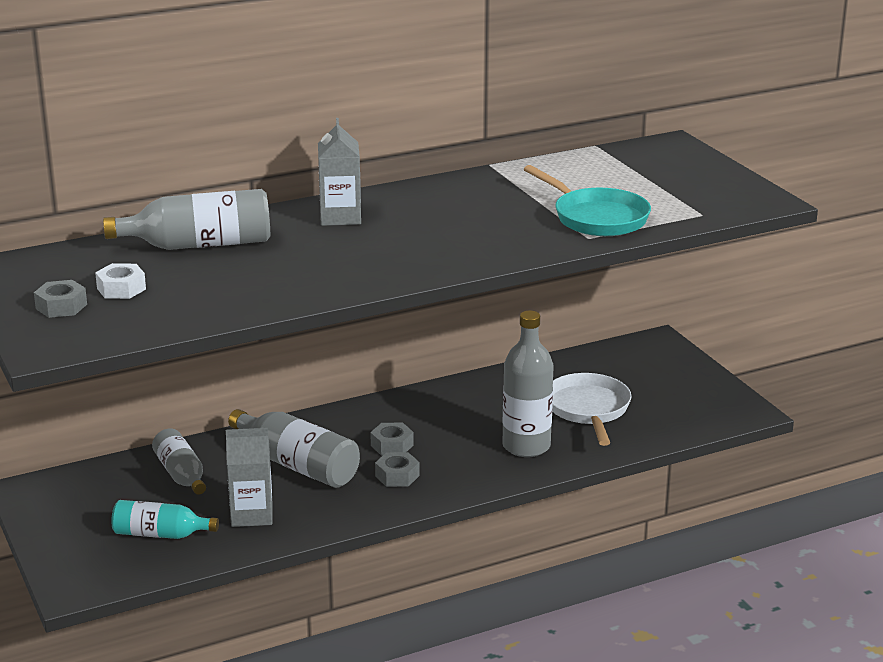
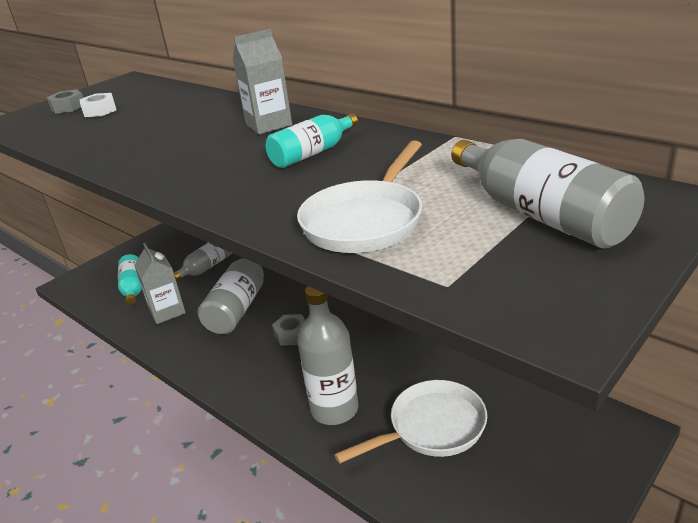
camera: 70 degrees right, 5 degrees up
grey bottle [103,189,270,250] -> grey bottle moved to [451,139,644,249]
grey nut [375,452,420,487] -> none
turquoise pan [524,165,651,236] -> white pan [297,141,422,253]
none -> turquoise bottle [266,114,358,168]

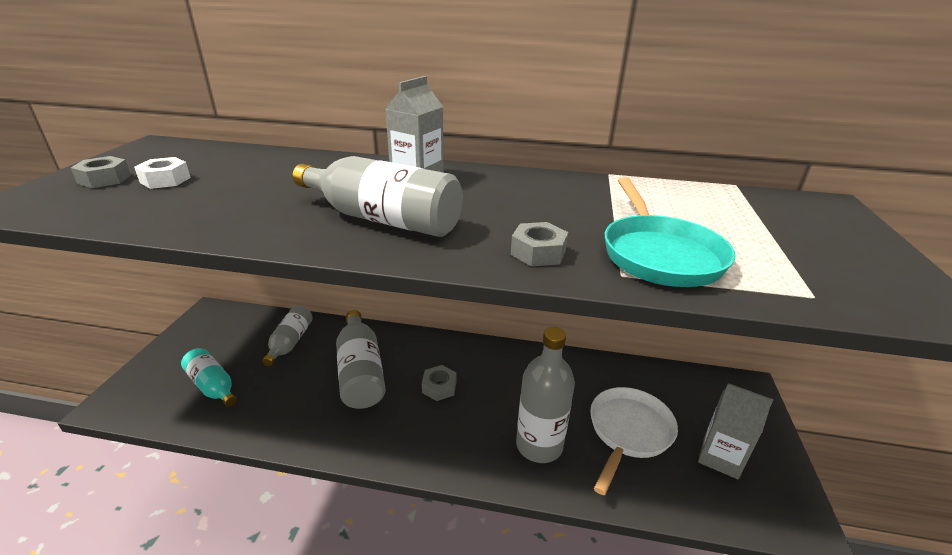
camera: 35 degrees left, 0 degrees up
grey carton [134,243,186,324] -> grey carton moved to [698,383,773,479]
turquoise bottle [266,114,358,168] -> none
white pan [297,141,422,253] -> turquoise pan [605,177,736,287]
grey bottle [451,139,644,249] -> grey bottle moved to [293,156,463,237]
none -> grey nut [511,222,568,266]

